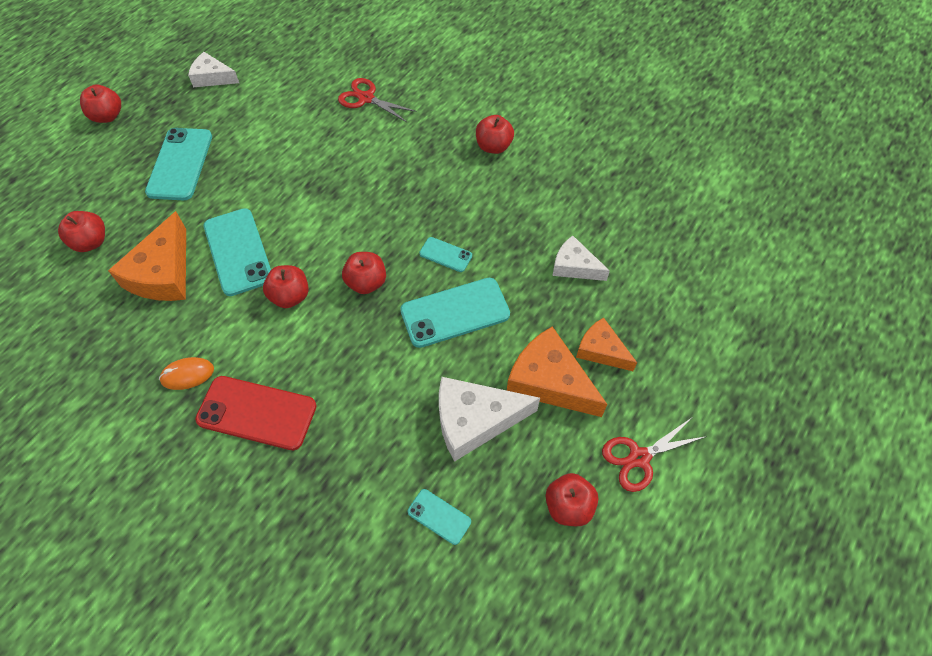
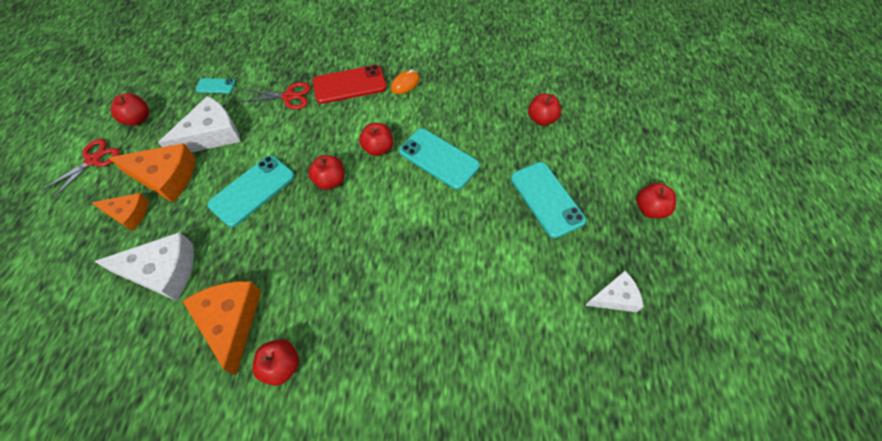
camera: 150 degrees right, 0 degrees up
orange cheese [108,211,186,301] -> orange cheese moved to [183,281,261,375]
red scissors [338,78,417,122] -> red scissors moved to [242,82,310,109]
turquoise phone [419,237,472,272] -> none
white cheese [553,236,610,281] -> white cheese [94,232,194,301], size x1.63

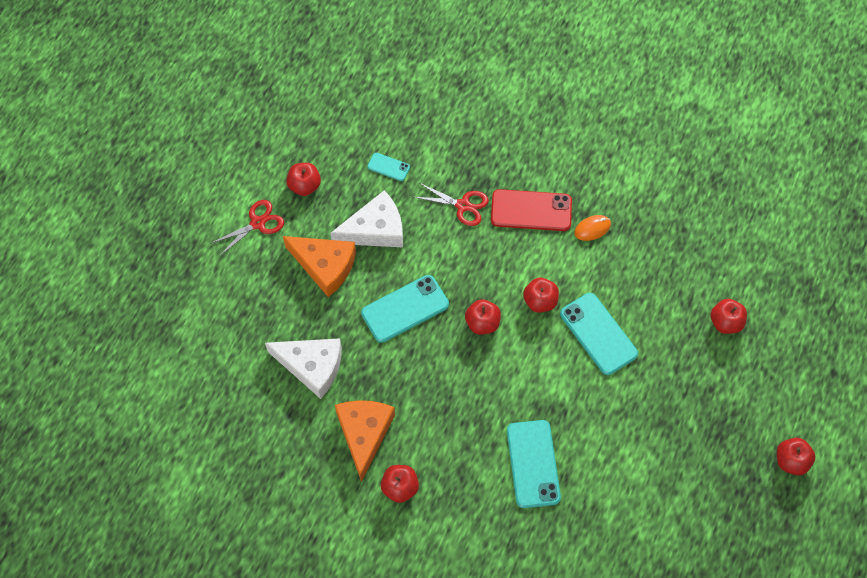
camera: 20 degrees right, 5 degrees up
orange cheese [92,193,149,231] -> none
turquoise phone [511,162,586,238] -> turquoise phone moved to [507,420,561,508]
white cheese [585,271,643,312] -> none

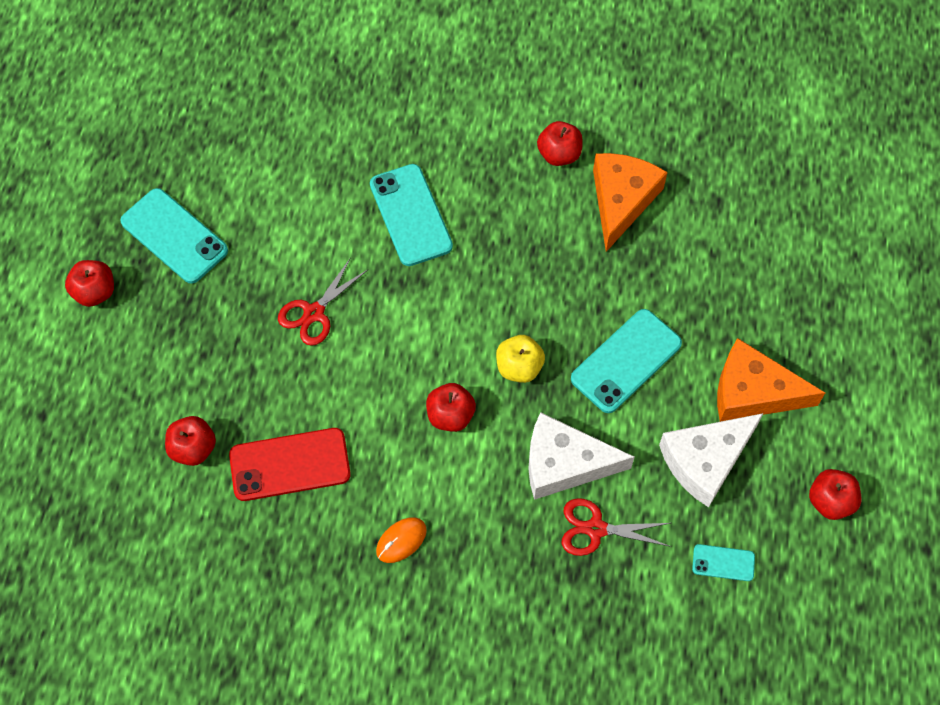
camera: 165 degrees right, 0 degrees up
red scissors [210,200,284,256] -> red scissors moved to [278,258,368,346]
white cheese [265,338,342,399] -> white cheese moved to [528,412,635,500]
orange cheese [335,400,395,482] -> orange cheese turned 150 degrees counterclockwise [593,153,668,252]
red apple [465,299,501,335] -> yellow apple [496,335,545,383]
red phone [491,189,572,231] -> red phone moved to [229,428,351,501]
turquoise phone [560,293,638,375] -> turquoise phone moved to [120,188,228,284]

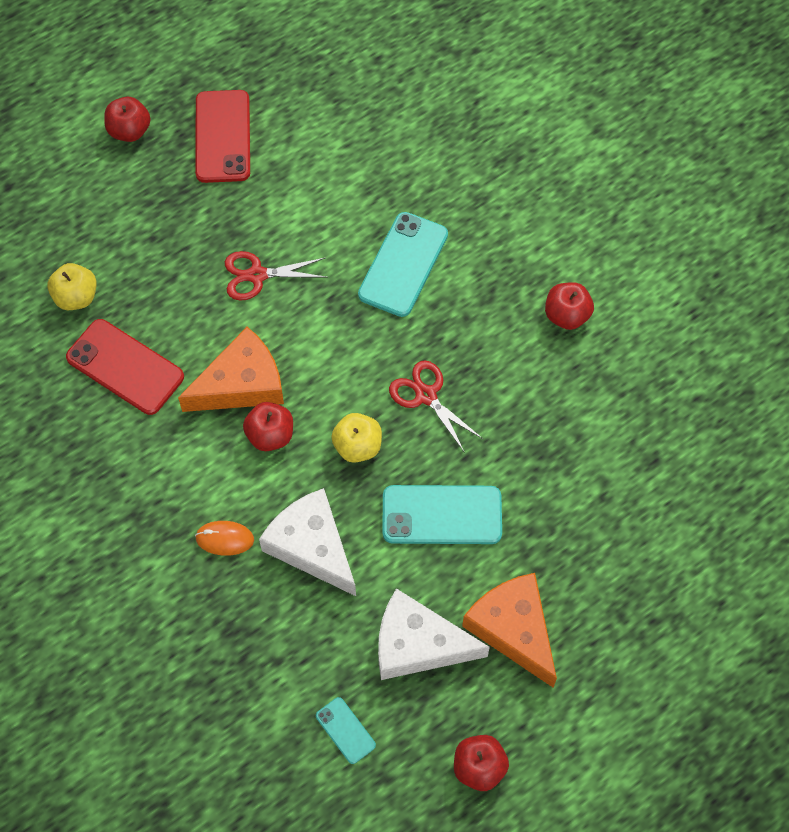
camera: 45 degrees right, 0 degrees up
turquoise phone [120,188,228,284] -> red phone [195,90,250,183]
red apple [165,416,216,466] -> yellow apple [47,263,97,310]
orange mouse [376,517,427,563] -> orange mouse moved to [195,521,254,556]
red scissors [562,498,671,556] -> red scissors moved to [389,360,483,453]
orange cheese [593,153,668,252] -> orange cheese moved to [178,327,284,412]

